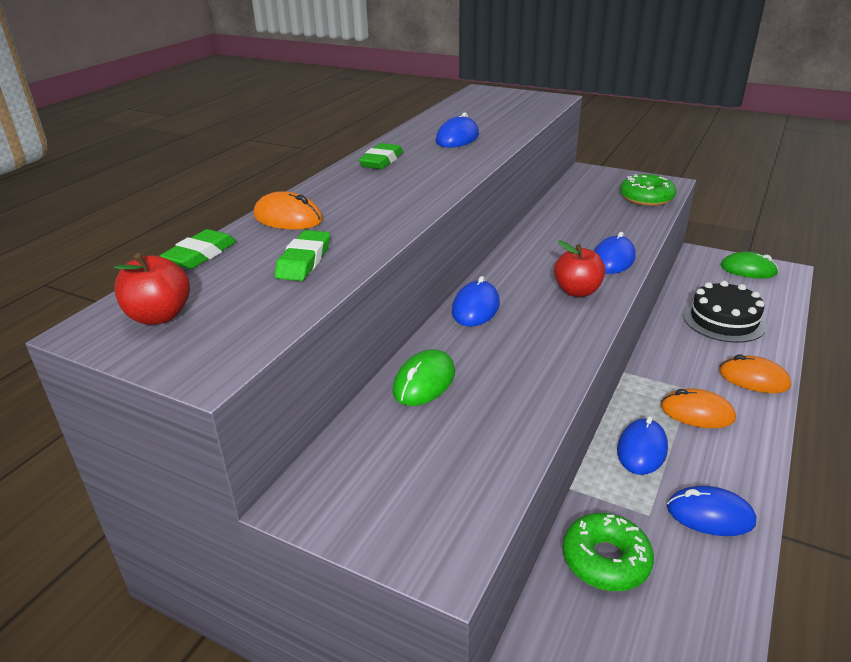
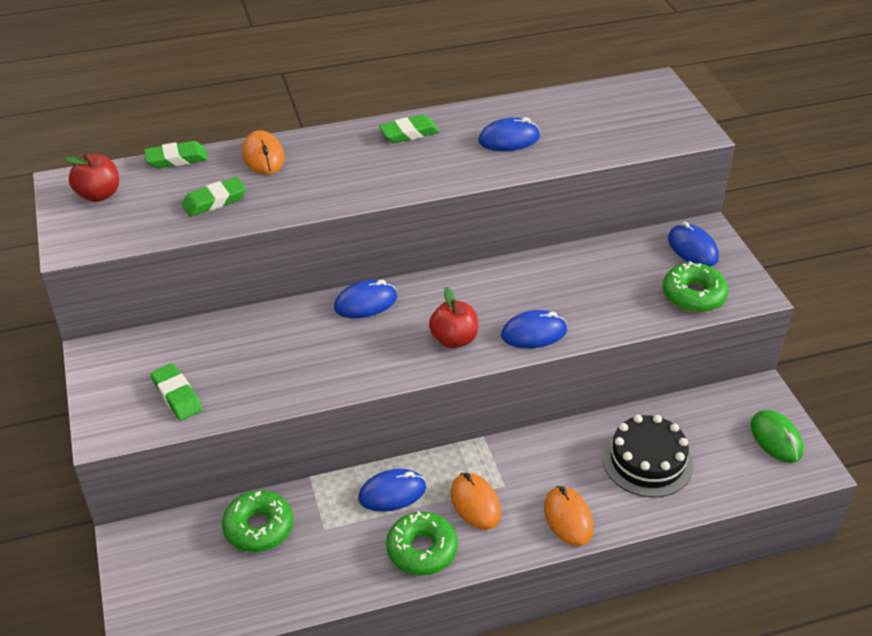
camera: 45 degrees right, 10 degrees up
green mouse [392,349,455,406] -> none
blue mouse [667,486,756,536] -> blue mouse moved to [668,221,719,266]
none -> green eraser [151,363,202,420]
none -> green donut [386,511,458,575]

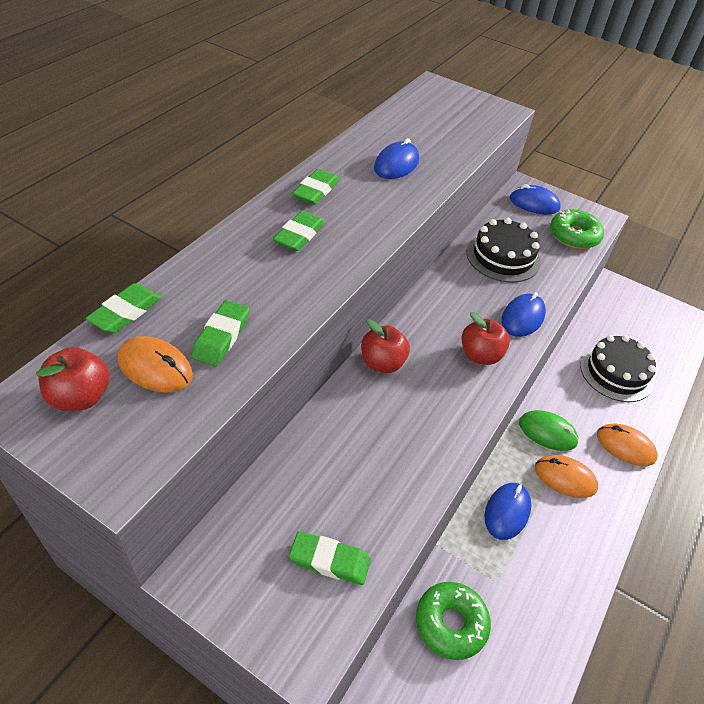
camera: 45 degrees left, 5 degrees up
orange mouse [242,130,285,175] -> orange mouse moved to [117,336,193,393]
blue mouse [334,280,397,318] -> red apple [361,319,410,373]
green donut [386,511,458,575] -> none
green mouse [751,410,804,463] -> green mouse moved to [519,410,579,451]
none -> green eraser [273,211,325,251]
none -> black cake [467,218,541,282]

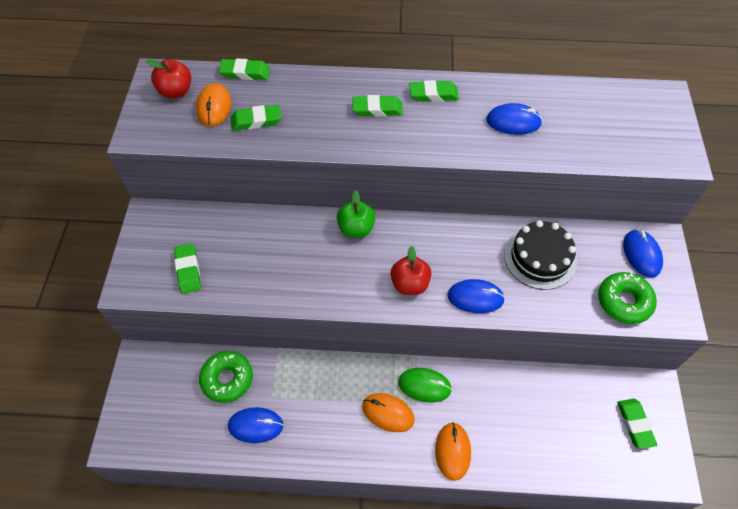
camera: 65 degrees right, 10 degrees up
red apple [361,319,410,373] -> green apple [337,190,375,238]
blue mouse [485,483,531,540] -> blue mouse moved to [228,407,284,443]
green mouse [519,410,579,451] -> green mouse turned 75 degrees counterclockwise [398,368,452,403]
orange mouse [535,455,598,498] -> orange mouse turned 60 degrees counterclockwise [362,393,415,432]
black cake [580,335,656,402] -> none
none -> green eraser [617,399,657,449]

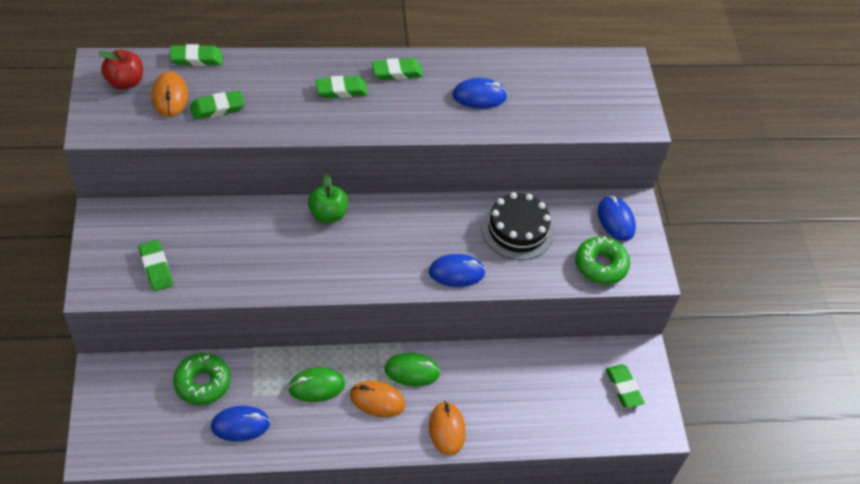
camera: 15 degrees left, 5 degrees down
red apple [390,246,432,295] -> none
none -> green mouse [288,367,345,402]

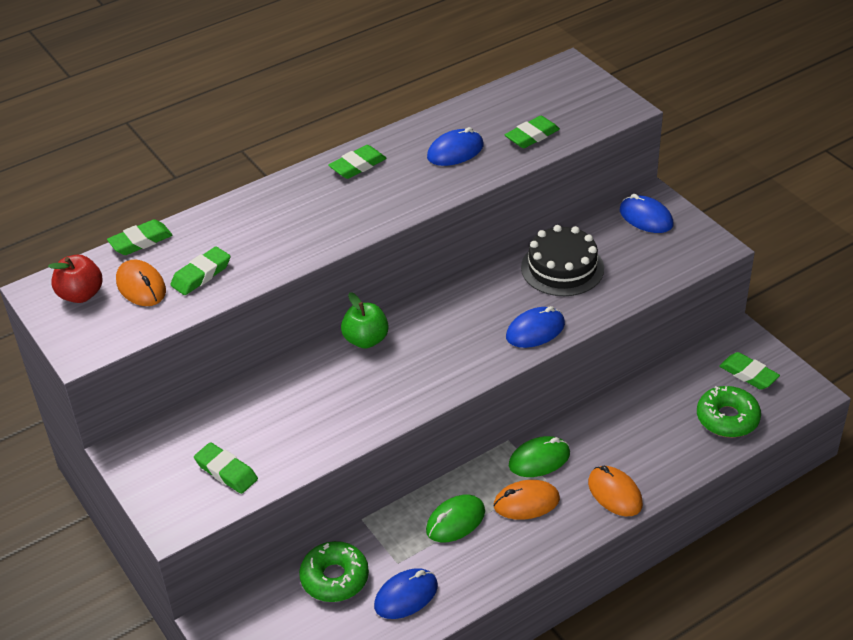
camera: 20 degrees left, 10 degrees down
green eraser [315,76,368,98] -> green eraser moved to [505,116,560,148]
green donut [575,236,630,284] -> green donut moved to [697,386,761,437]

